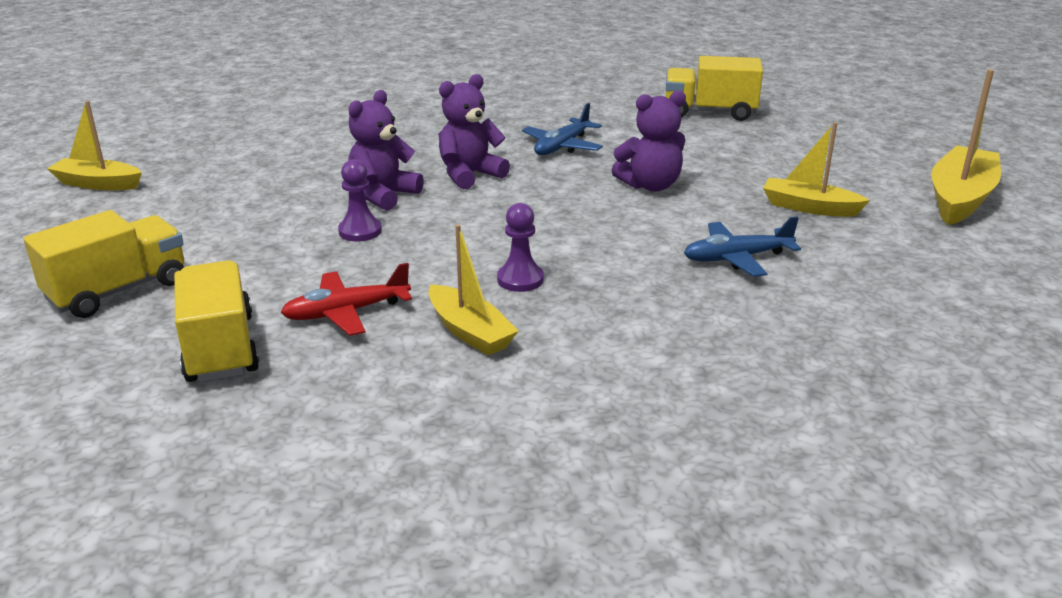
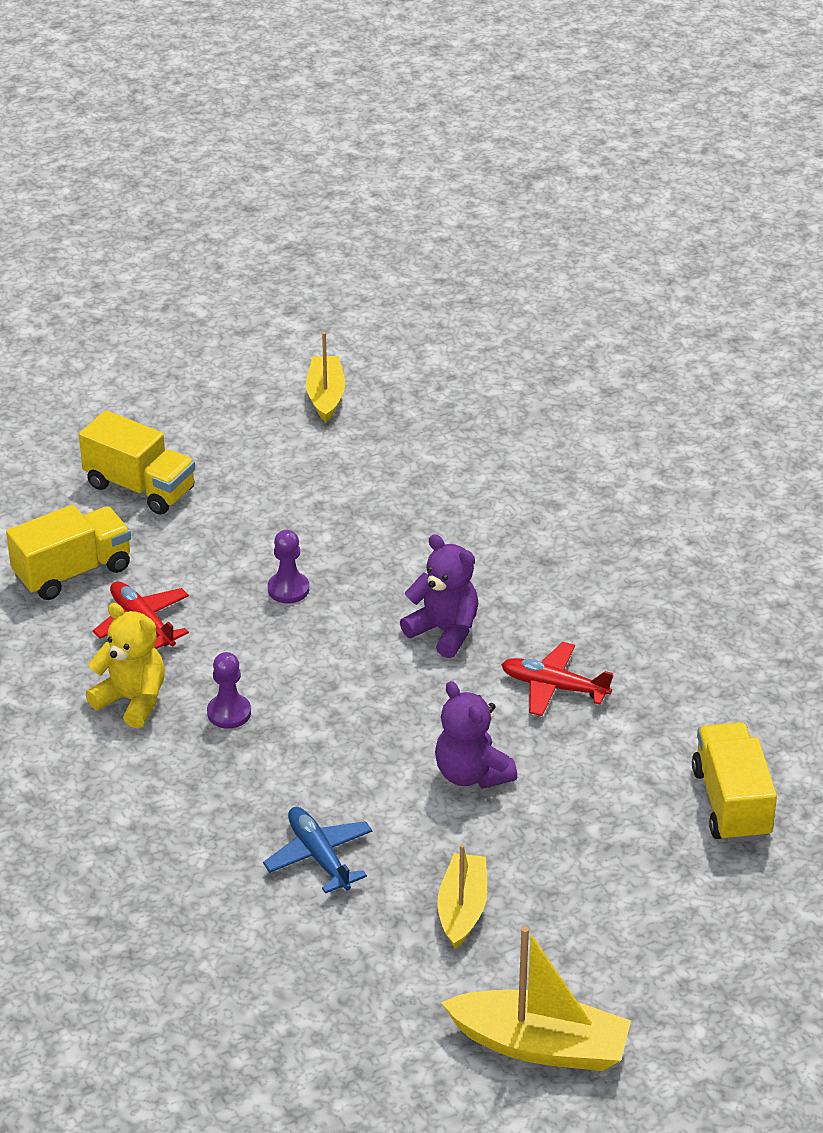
camera: 75 degrees right, 10 degrees up
purple teddy bear [348,90,424,211] -> none
yellow boat [428,224,519,356] -> yellow teddy bear [86,603,165,728]
blue plane [522,103,603,155] -> red plane [501,642,613,716]

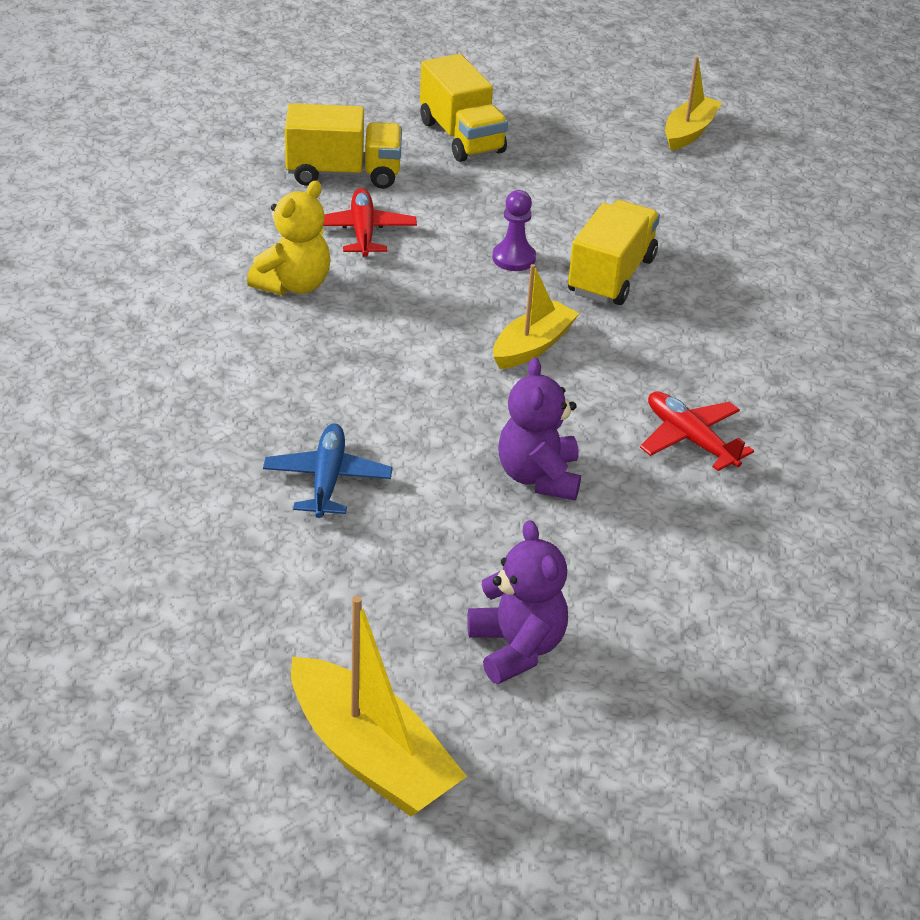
camera: 30 degrees right, 0 degrees up
yellow teddy bear [86,603,165,728] -> yellow teddy bear turned 60 degrees clockwise [247,180,331,295]
purple pawn [207,652,251,729] -> none
purple teddy bear [400,534,478,658] -> purple teddy bear moved to [467,520,568,684]
yellow boat [437,844,487,949] -> yellow boat moved to [493,264,580,369]
yellow truck [692,722,777,843] -> yellow truck moved to [568,200,660,305]

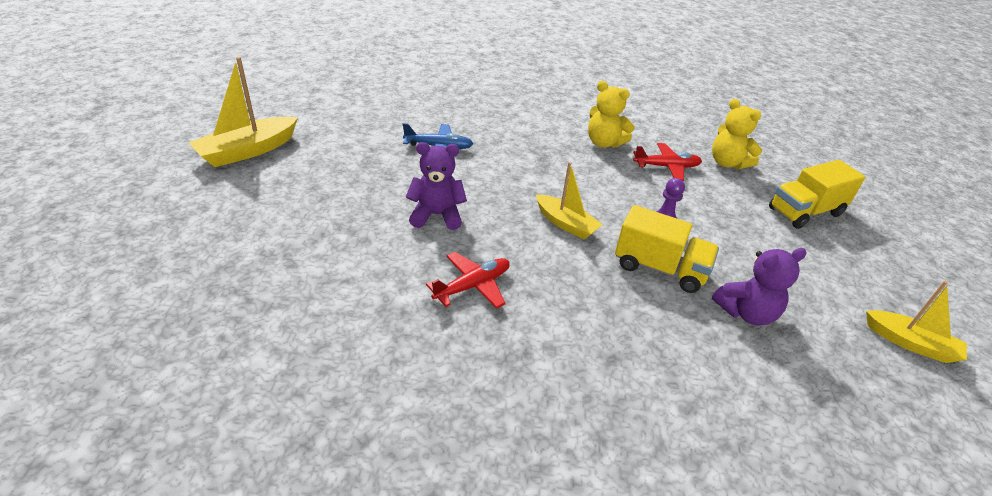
camera: 90 degrees right, 0 degrees up
yellow truck [285,103,402,189] -> yellow teddy bear [712,99,762,169]
purple teddy bear [467,520,568,684] -> purple teddy bear moved to [712,248,807,326]

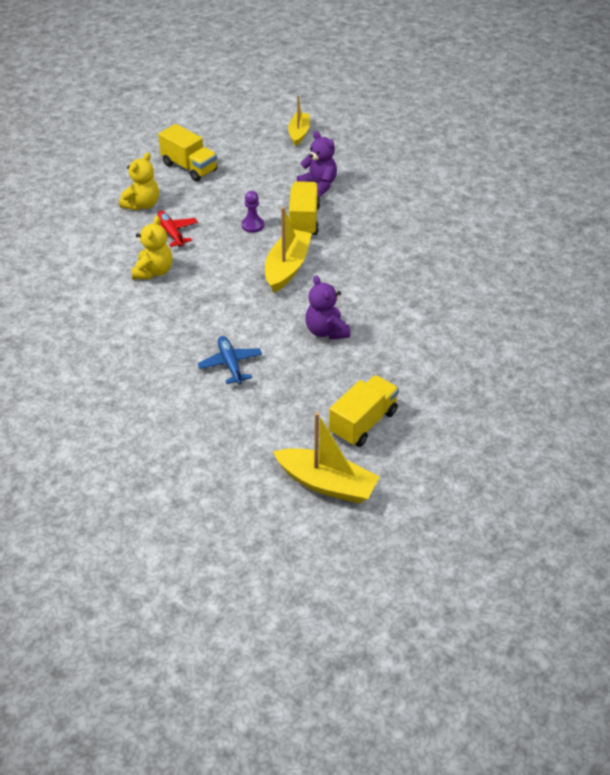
camera: 110 degrees left, 5 degrees up
red plane [426,252,510,309] -> none
yellow boat [536,162,603,239] -> yellow boat [265,207,312,293], size x1.52
none -> yellow truck [329,375,399,447]

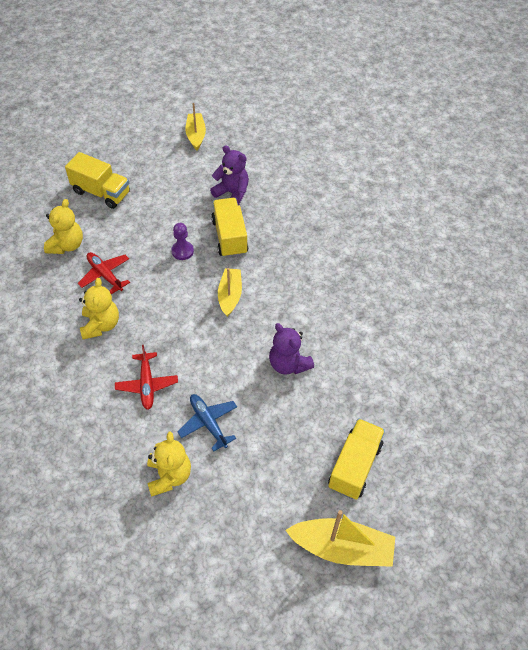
camera: 15 degrees left, 10 degrees up
yellow boat [265,207,312,293] -> yellow boat [218,268,242,317], size x0.66
none -> red plane [115,345,178,410]
none -> yellow teddy bear [147,432,191,497]

